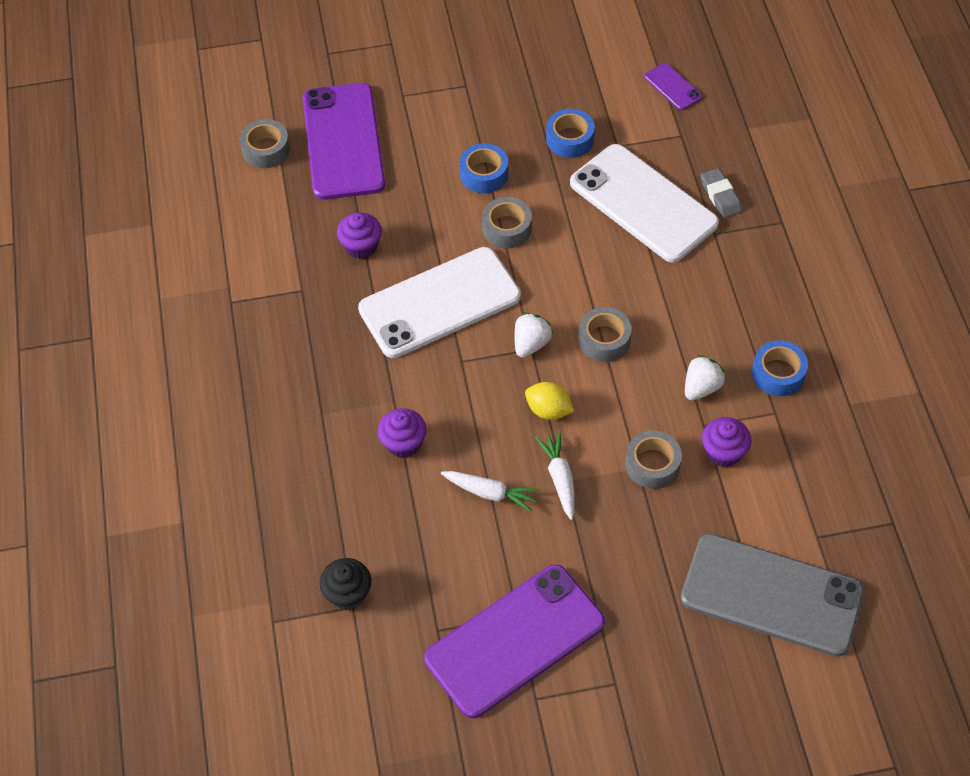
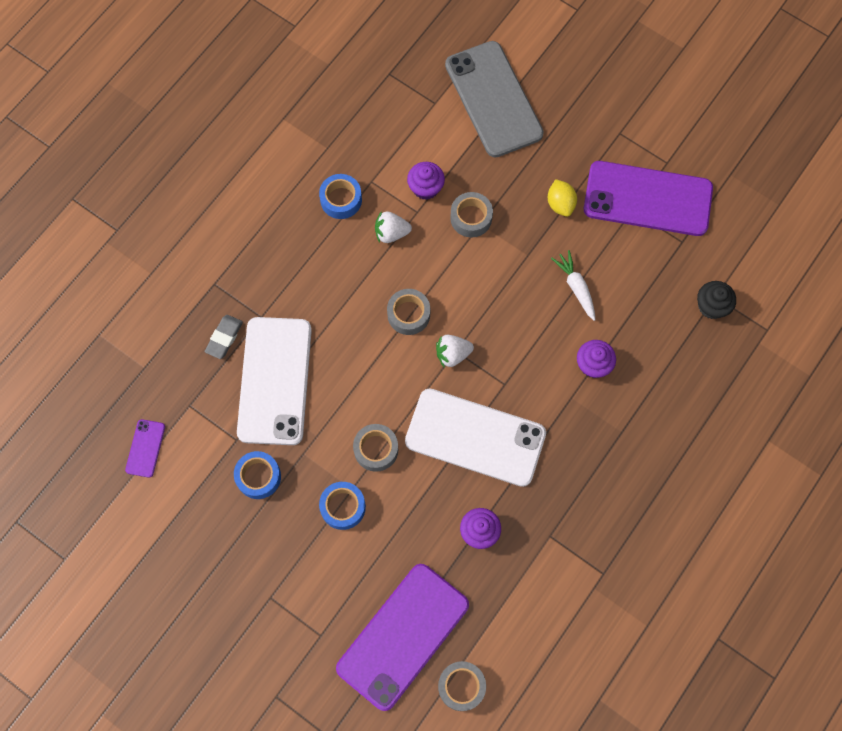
camera: 135 degrees left, 15 degrees up
yellow lemon [525,382,574,420] -> yellow lemon moved to [548,179,577,217]
white carrot [535,431,575,520] -> none

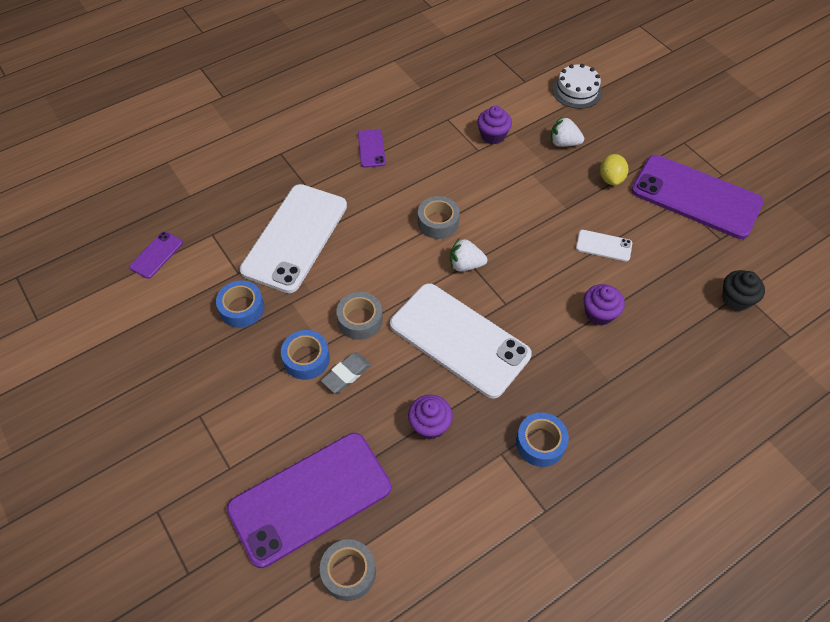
camera: 20 degrees right, 15 degrees down
grey eraser [205,315,243,359] -> grey eraser moved to [321,353,371,393]
blue tape [319,174,362,219] -> blue tape moved to [516,412,569,467]
white strawberry [375,211,412,243] -> white strawberry moved to [551,117,584,147]
grey phone [445,41,544,158] -> white cake [552,64,602,109]
grey tape [450,192,493,237] -> none
white carrot [551,250,595,321] -> white phone [576,230,632,262]
none -> purple phone [358,129,386,168]

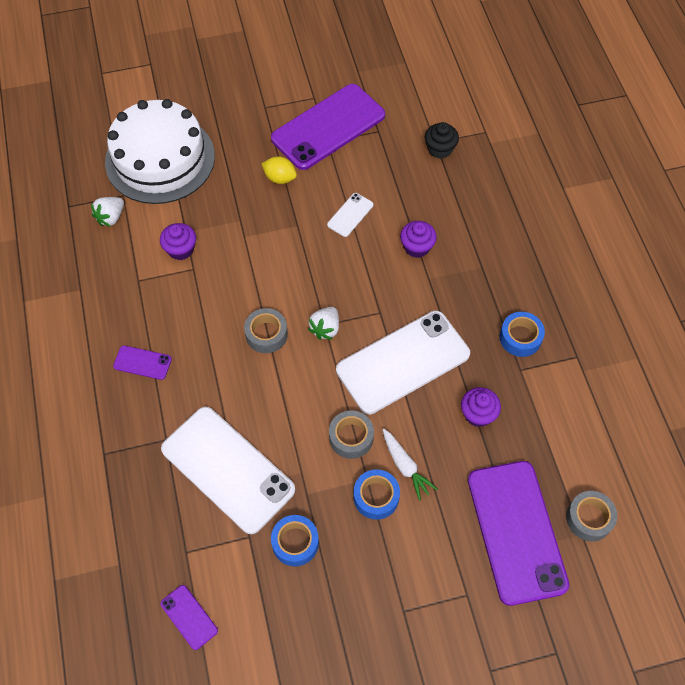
camera: 70 degrees left, 5 degrees up
grey eraser [321,353,371,393] -> white carrot [383,429,437,501]
white strawberry [551,117,584,147] -> white strawberry moved to [91,197,124,227]
white cake [552,64,602,109] -> white cake [105,99,215,204], size x2.13

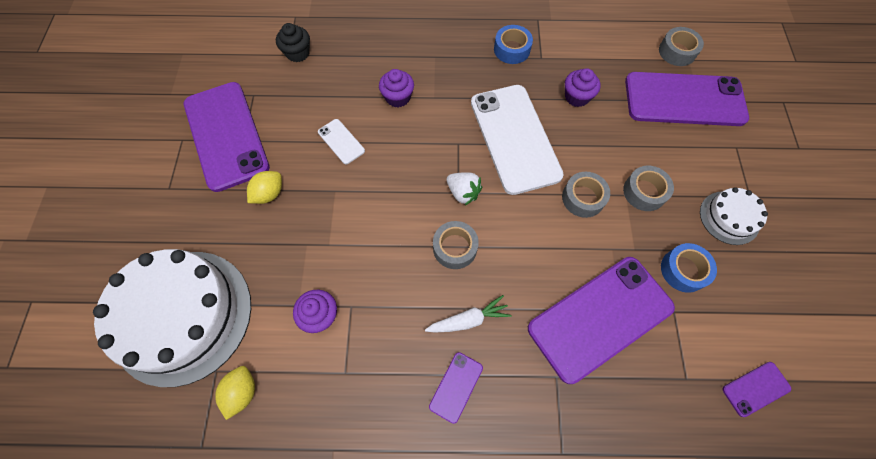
camera: 75 degrees left, 5 degrees up
white strawberry [91,197,124,227] -> yellow lemon [215,366,255,420]
white phone [161,407,295,534] -> purple phone [528,257,675,384]
blue tape [353,469,400,520] -> grey tape [623,166,674,211]
white carrot [383,429,437,501] -> white carrot moved to [425,295,511,332]
none -> white cake [700,187,768,245]

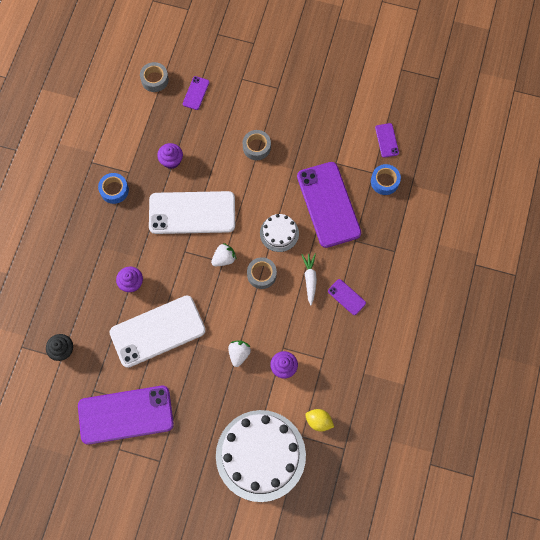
camera: 75 degrees left, 5 degrees up
yellow lemon [247,171,282,204] -> none
white phone [318,119,365,164] -> white phone [109,295,206,368], size x2.34
grey tape [562,172,610,218] -> none
purple phone [625,72,749,126] -> purple phone [183,76,210,110], size x0.43
blue tape [661,243,717,293] -> blue tape moved to [371,164,401,195]
white cake [700,187,768,245] -> white cake moved to [260,214,299,252]
none -> white strawberry [228,340,251,367]

